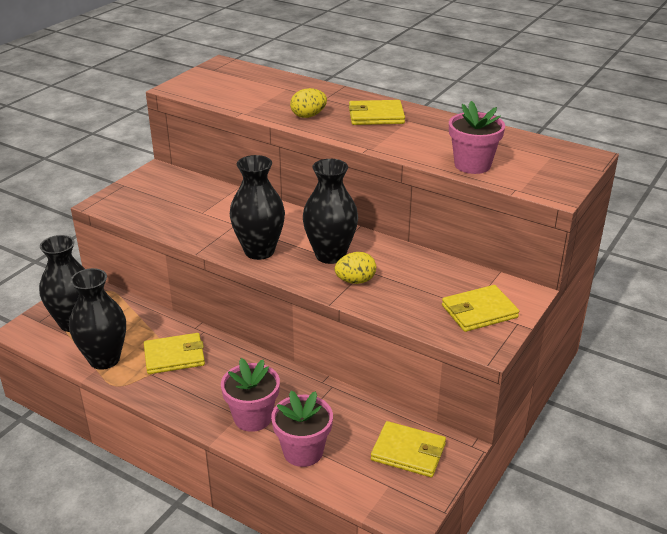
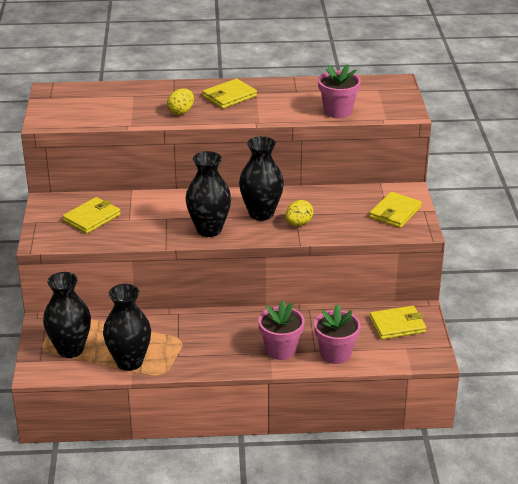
camera: 35 degrees left, 0 degrees up
yellow wallet [144,333,205,374] -> yellow wallet moved to [63,197,121,234]

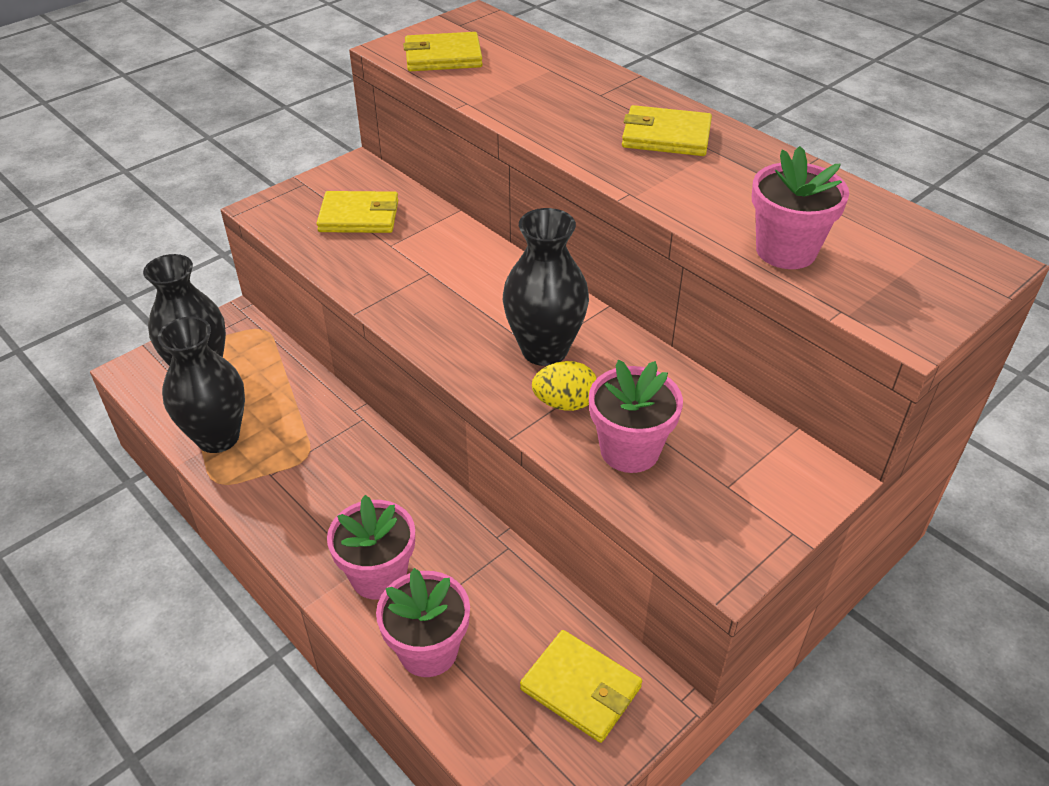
camera: 50 degrees right, 10 degrees up
yellow egg [167,88,194,115] -> none
black vase [186,151,231,237] -> none
yellow wallet [369,192,422,228] -> yellow wallet moved to [403,32,483,71]
none -> pink flower pot [589,360,683,473]

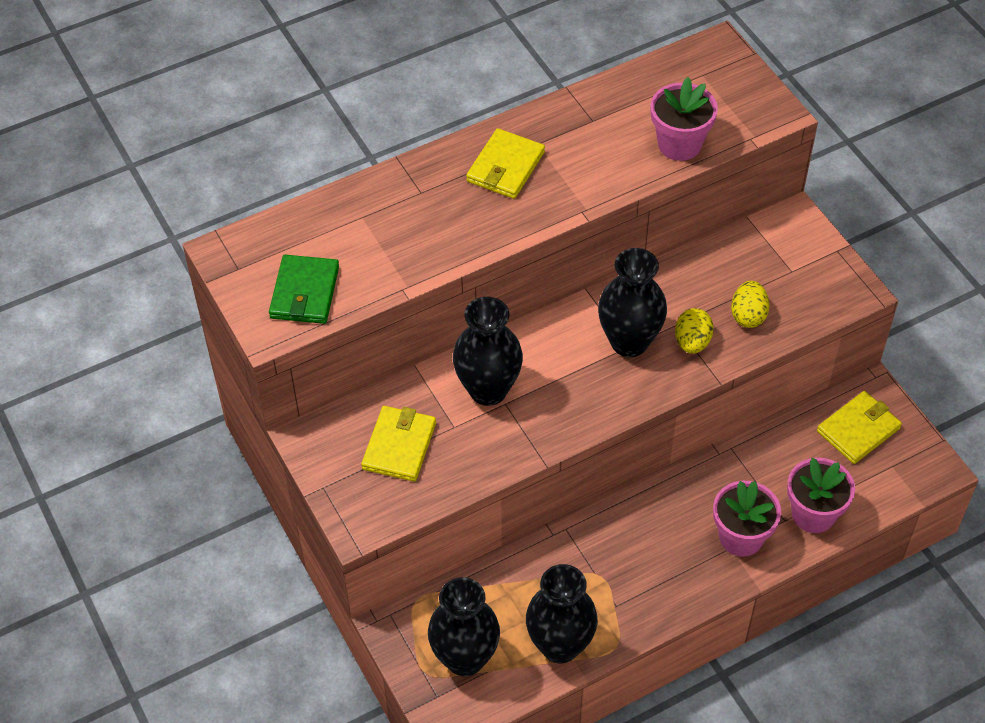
camera: 75 degrees left, 10 degrees up
yellow wallet [403,32,483,71] -> green wallet [269,255,339,324]
pink flower pot [589,360,683,473] -> yellow egg [731,281,769,328]
none -> black vase [453,297,523,406]

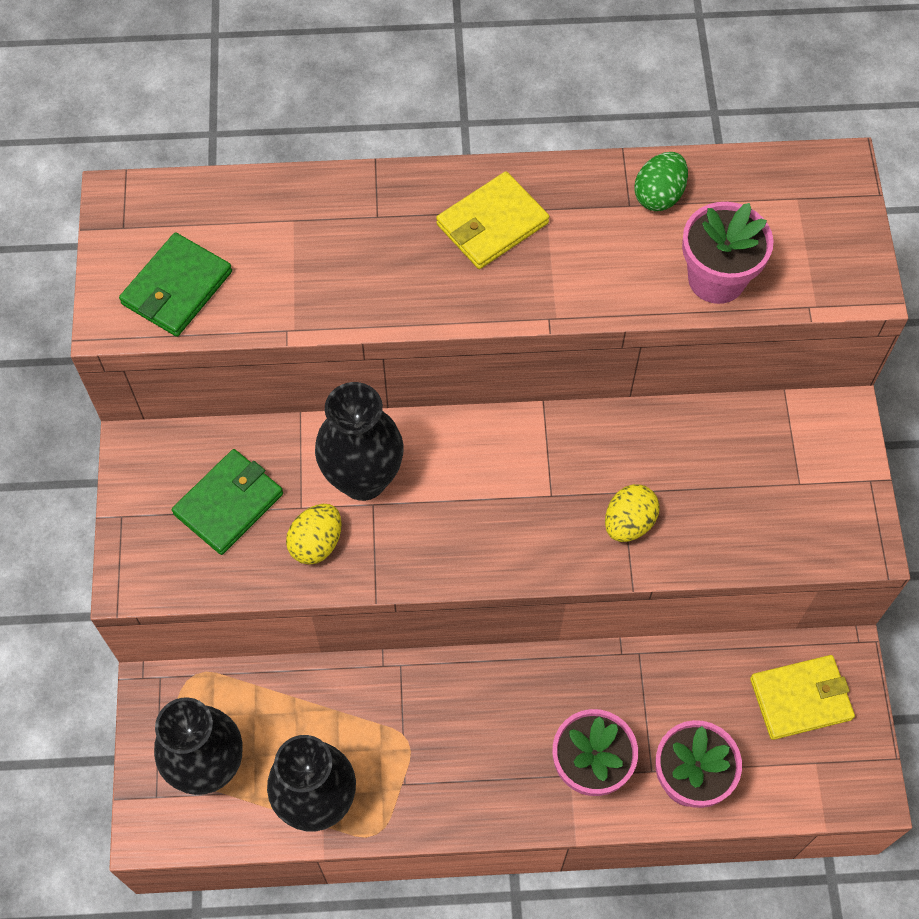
camera: 25 degrees right, 10 degrees up
yellow wallet [361,406,436,482] -> green wallet [172,449,283,555]
black vase [598,248,667,357] -> none
yellow egg [731,281,769,328] -> yellow egg moved to [286,504,342,565]
none -> green egg [634,152,688,211]

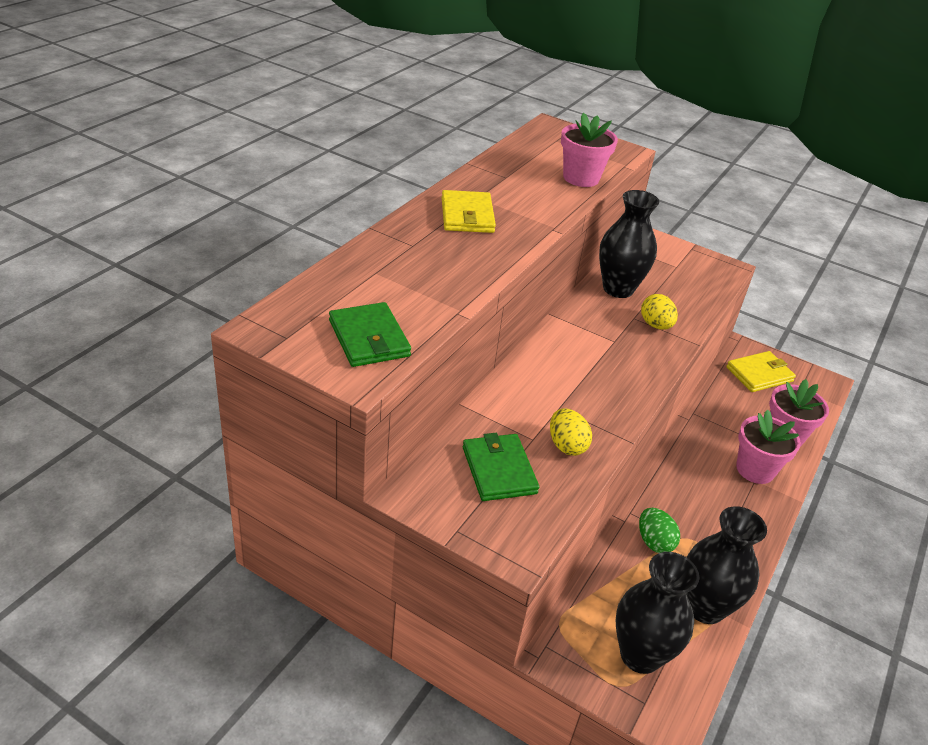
camera: 60 degrees left, 25 degrees down
black vase [315,382,404,501] -> black vase moved to [599,190,659,298]
green egg [634,152,688,211] -> green egg moved to [639,508,680,553]
yellow wallet [750,655,855,740] -> yellow wallet turned 45 degrees clockwise [726,351,796,392]

